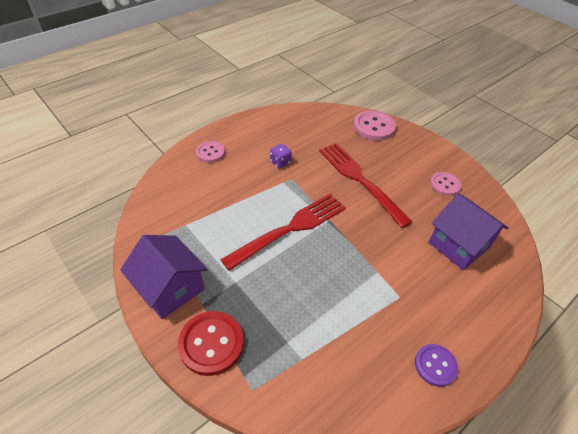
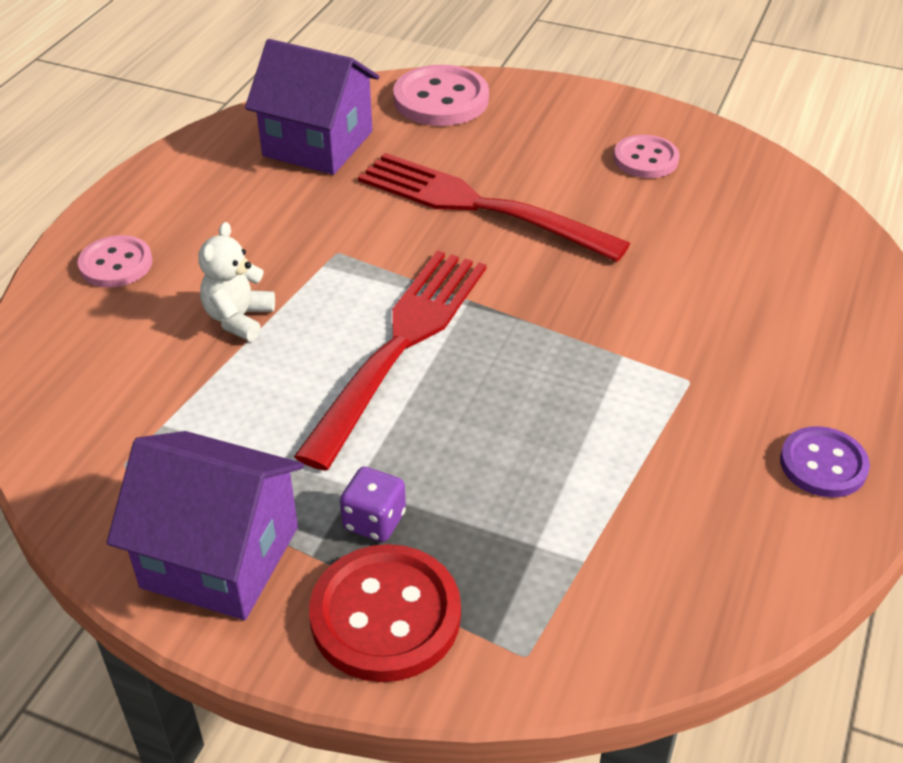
camera: 25 degrees left, 5 degrees down
purple dice [270,144,292,168] -> purple dice moved to [340,467,406,542]
purple house [429,193,508,270] -> purple house moved to [245,39,379,175]
none -> white teddy bear [199,222,275,341]

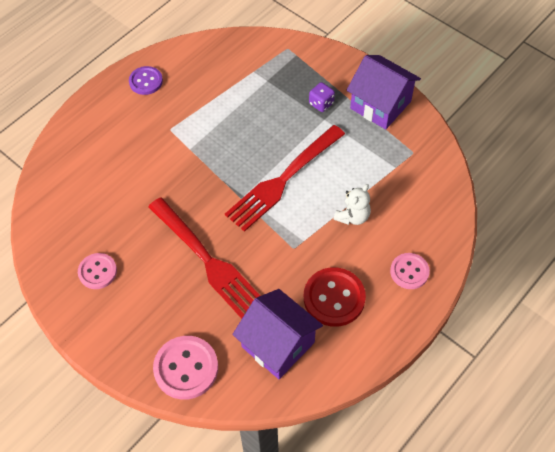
camera: 160 degrees left, 15 degrees up
red button [309,544,461,682] -> red button moved to [304,267,366,327]

